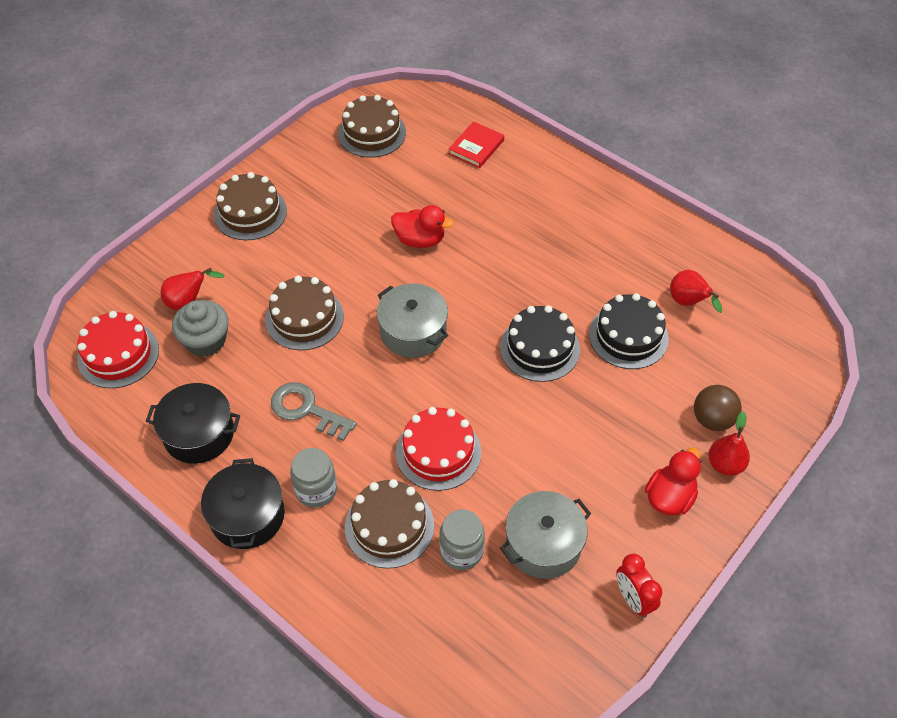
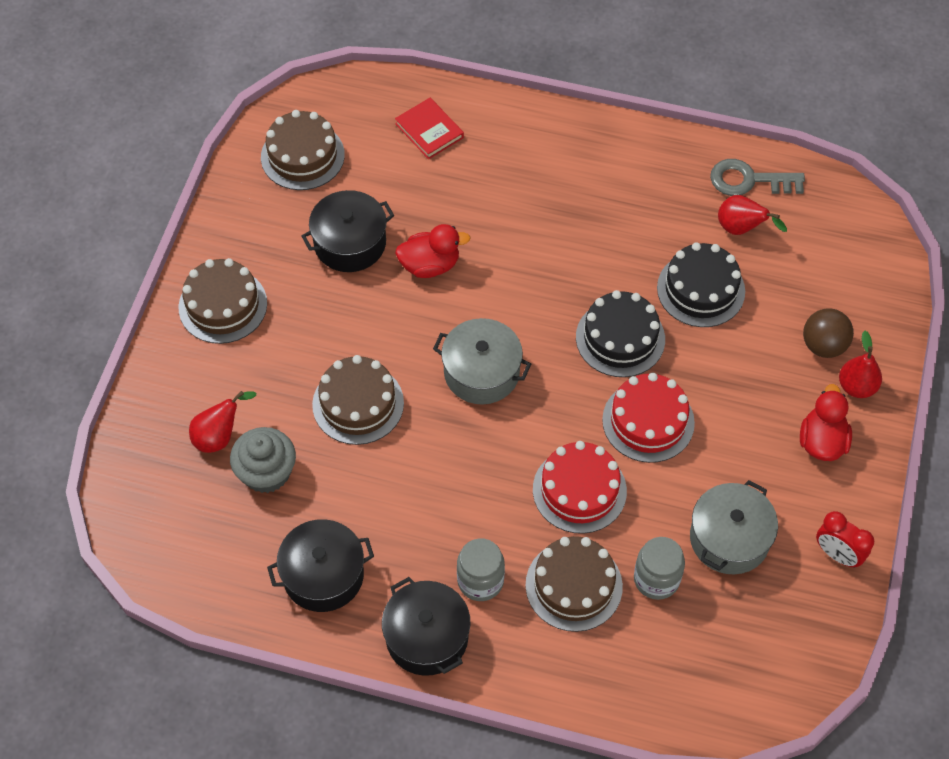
camera: 25 degrees left, 5 degrees up
red cake [77,311,159,388] -> red cake moved to [602,373,695,463]
grey key [271,382,357,441] -> grey key moved to [710,159,805,196]
red book [449,121,504,168] -> red book turned 45 degrees counterclockwise [395,98,464,159]
none -> black pot [302,190,395,272]

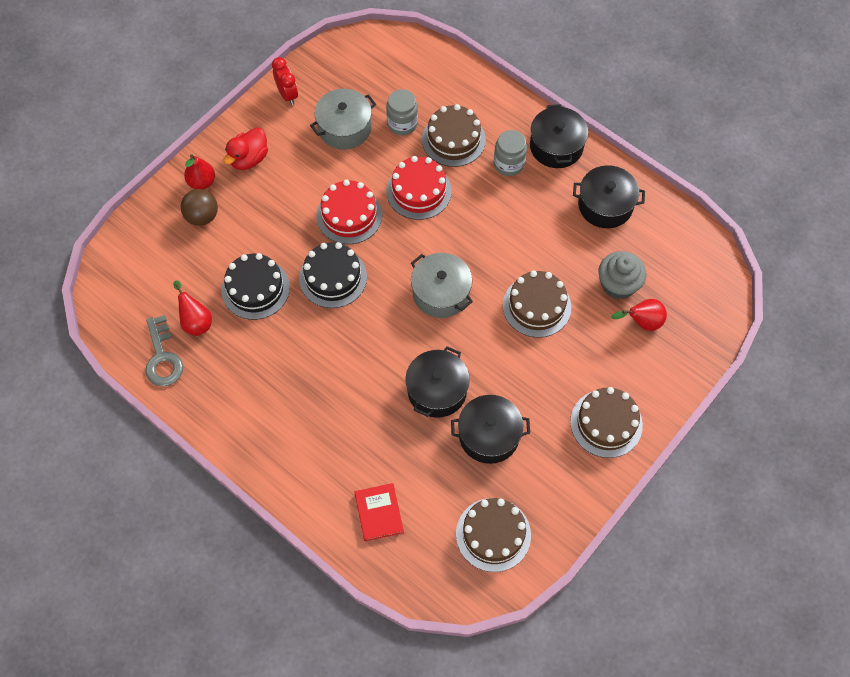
camera: 155 degrees left, 5 degrees up
red duck [395,224,471,278] -> black pot [406,346,470,418]
grey key [710,159,805,196] -> grey key turned 45 degrees clockwise [145,315,183,387]

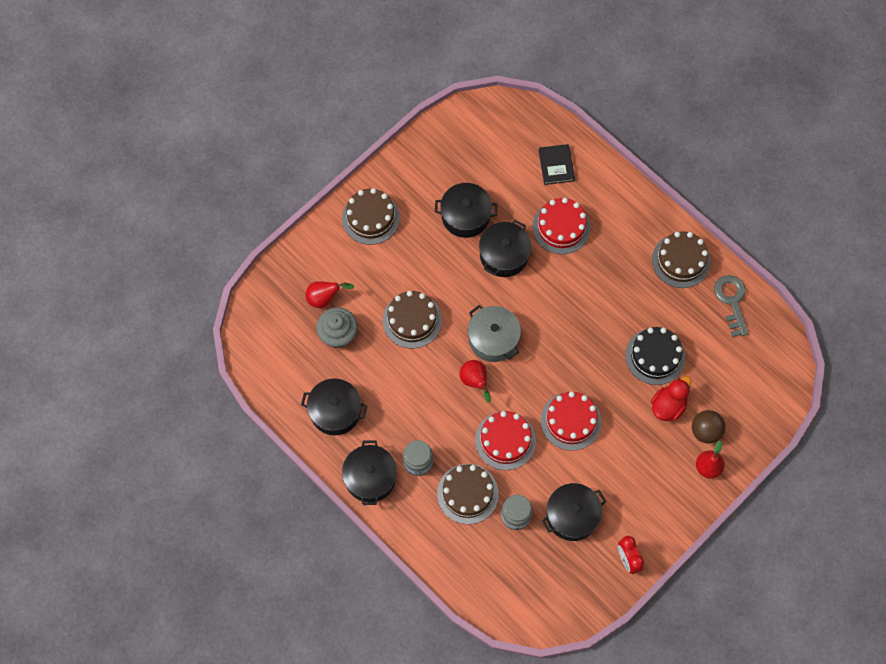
camera: 175 degrees left, 5 degrees up
red pear [174,280,212,336] -> red pear moved to [460,360,491,403]
red duck [224,127,268,170] -> red duck moved to [651,376,691,421]
black cake [299,242,367,308] -> none
grey pot [310,89,376,150] -> black pot [542,483,606,541]
red book [354,483,404,541] -> black book [539,144,575,185]
brown cake [456,498,531,572] -> brown cake moved to [652,231,710,288]
none -> red cake [532,198,591,254]

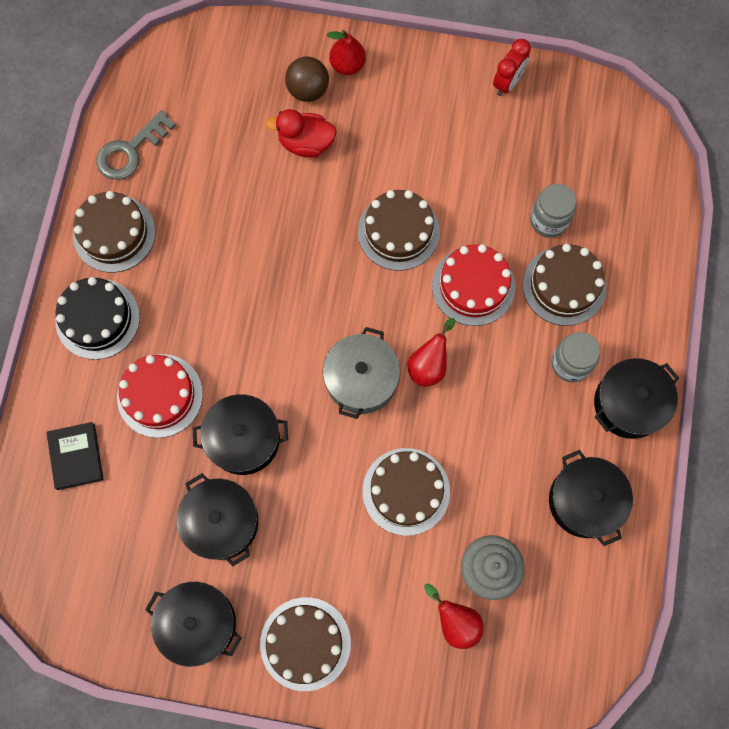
camera: 125 degrees left, 5 degrees up
black book [539,144,575,185] -> black book turned 60 degrees counterclockwise [47,422,104,490]
red cake [541,391,601,451] -> brown cake [358,190,440,271]
black pot [542,483,606,541] -> black pot moved to [145,582,242,667]
black cake [625,327,685,385] -> black cake moved to [55,277,140,360]

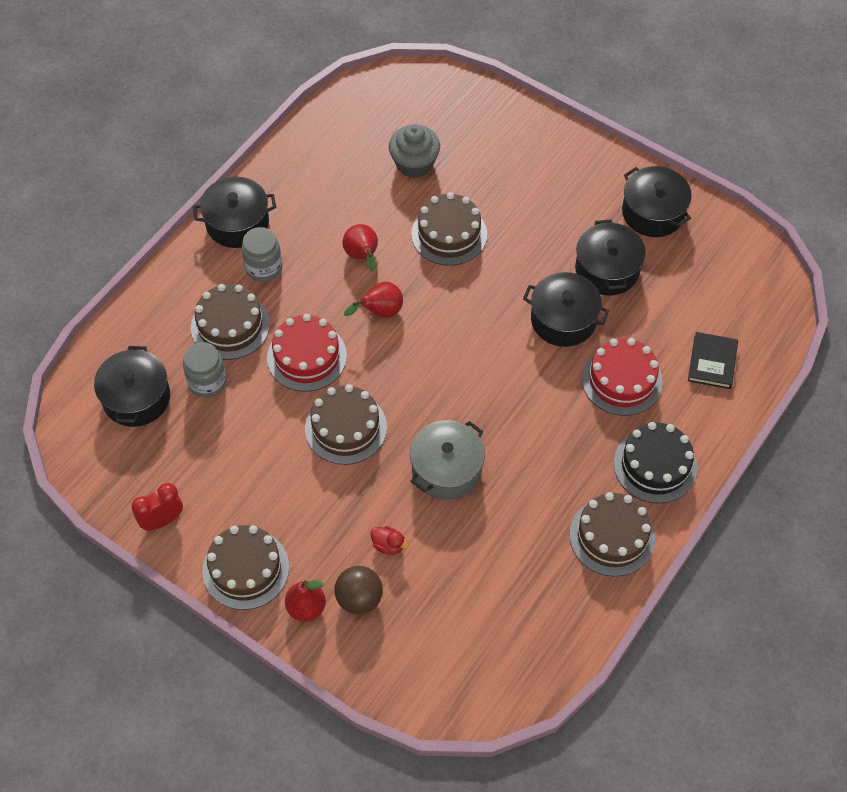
camera: 155 degrees left, 15 degrees down
grey key [96,110,176,180] -> none
brown cake [260,597,351,691] -> brown cake moved to [202,525,289,610]
red duck [266,109,337,157] -> red duck [370,526,409,555], size x0.58
grey pot [323,327,400,419] -> grey pot moved to [410,420,485,500]
red pear [424,584,484,649] -> red pear moved to [342,224,378,272]
black pot [549,450,633,546] -> black pot moved to [94,346,170,427]

